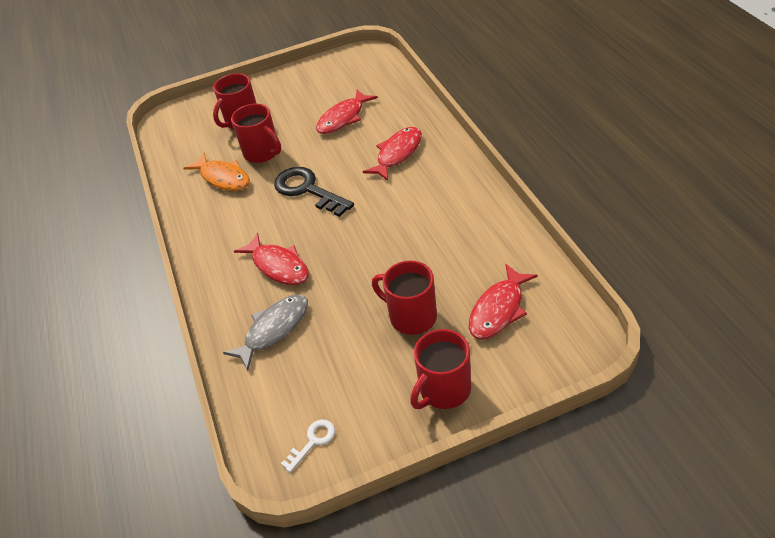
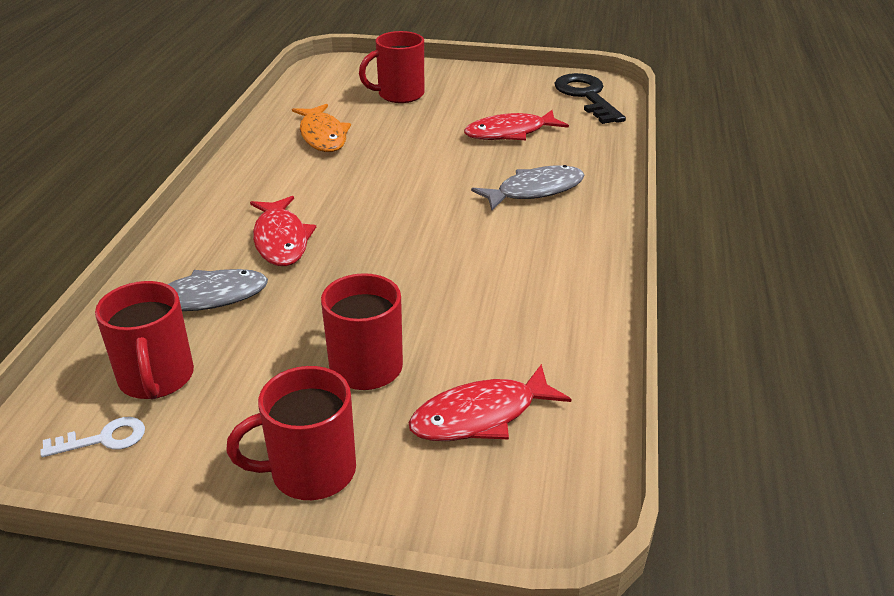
camera: 25 degrees right, 10 degrees down
red mug [231,104,281,163] -> red mug moved to [95,281,194,400]
black key [274,167,354,217] -> black key moved to [554,73,626,124]
red fish [363,127,422,181] -> grey fish [471,165,585,210]

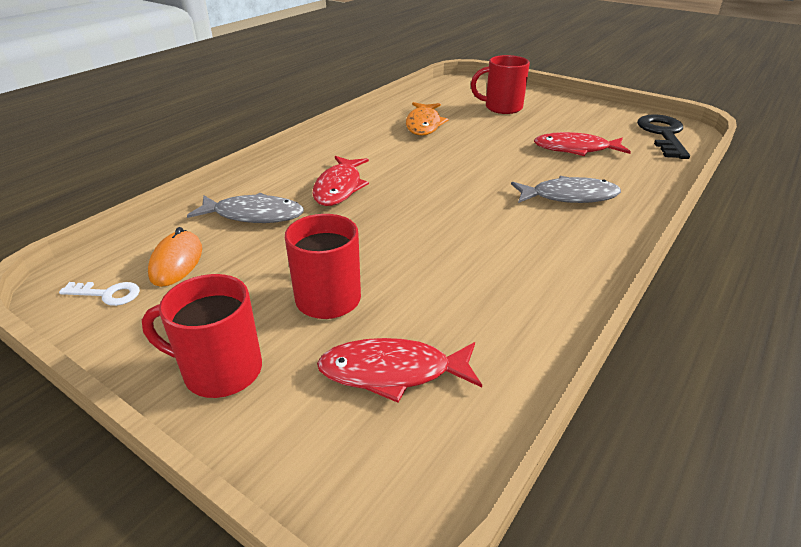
camera: 25 degrees right, 0 degrees up
red mug [95,281,194,400] -> orange mouse [148,227,202,287]

